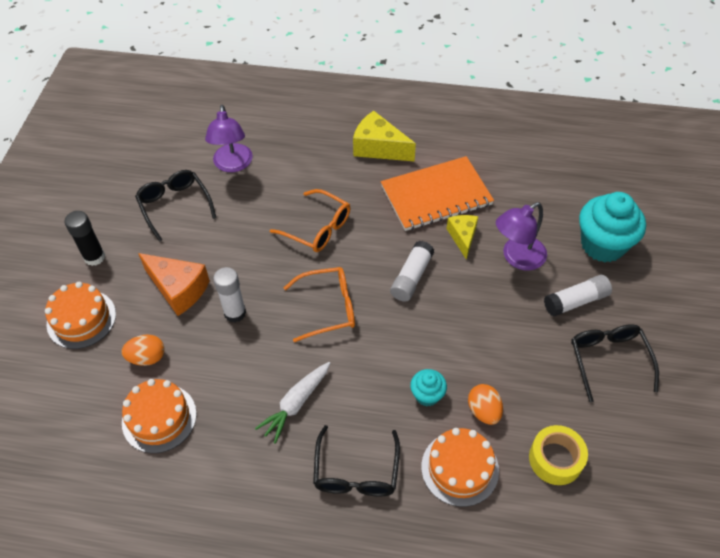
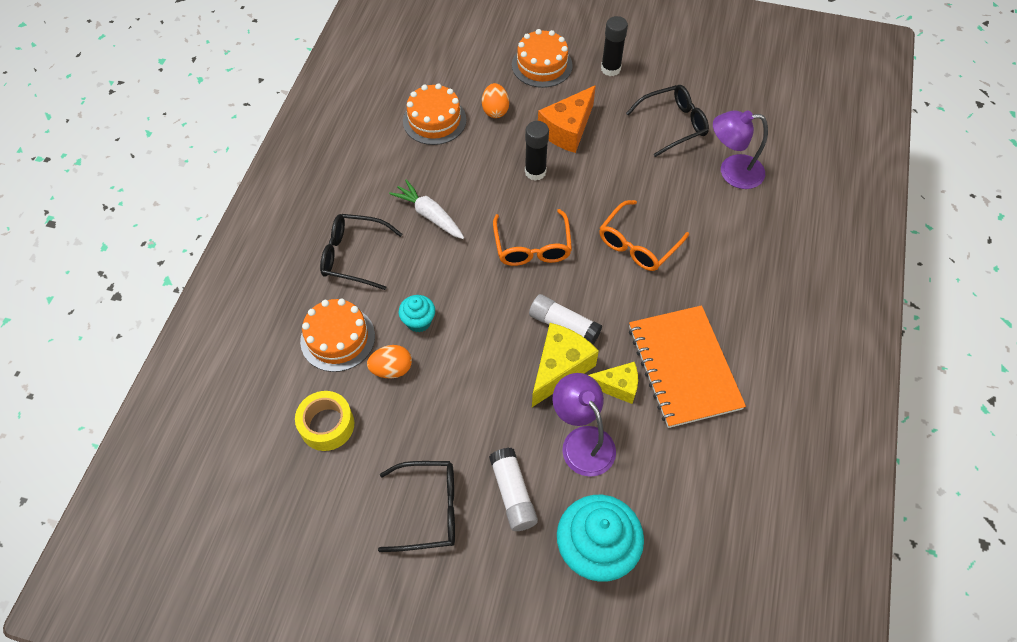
camera: 95 degrees right, 5 degrees up
white glue stick [213,267,246,322] -> black glue stick [525,121,549,181]
yellow cheese [353,111,416,162] -> yellow cheese moved to [532,323,599,407]

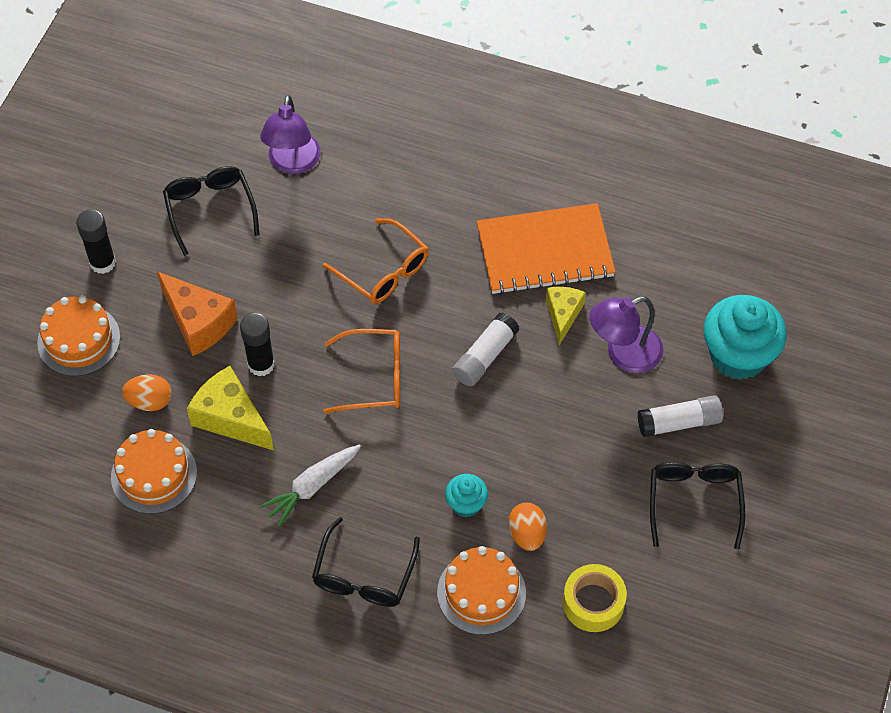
camera: 85 degrees left, 0 degrees up
yellow cheese [532,323,599,407] -> yellow cheese moved to [187,366,274,450]

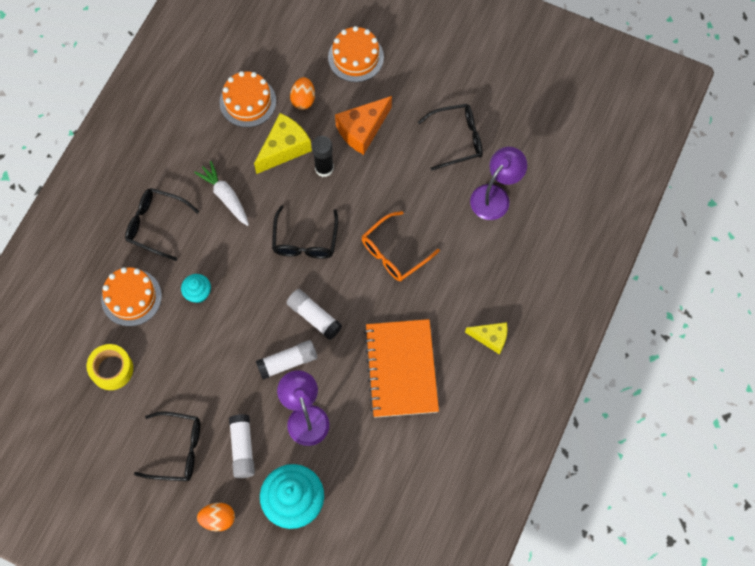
camera: 95 degrees right, 10 degrees up
black glue stick [76,210,116,274] -> none
purple lamp [260,95,321,174] -> purple lamp turned 120 degrees clockwise [470,147,527,220]
orange glasses [323,329,400,414] -> black glasses [272,206,338,259]
orange egg [508,502,547,551] -> orange egg moved to [197,503,235,531]
yellow cheese [546,287,586,345] -> yellow cheese moved to [465,322,508,355]
none -> white glue stick [256,340,317,380]

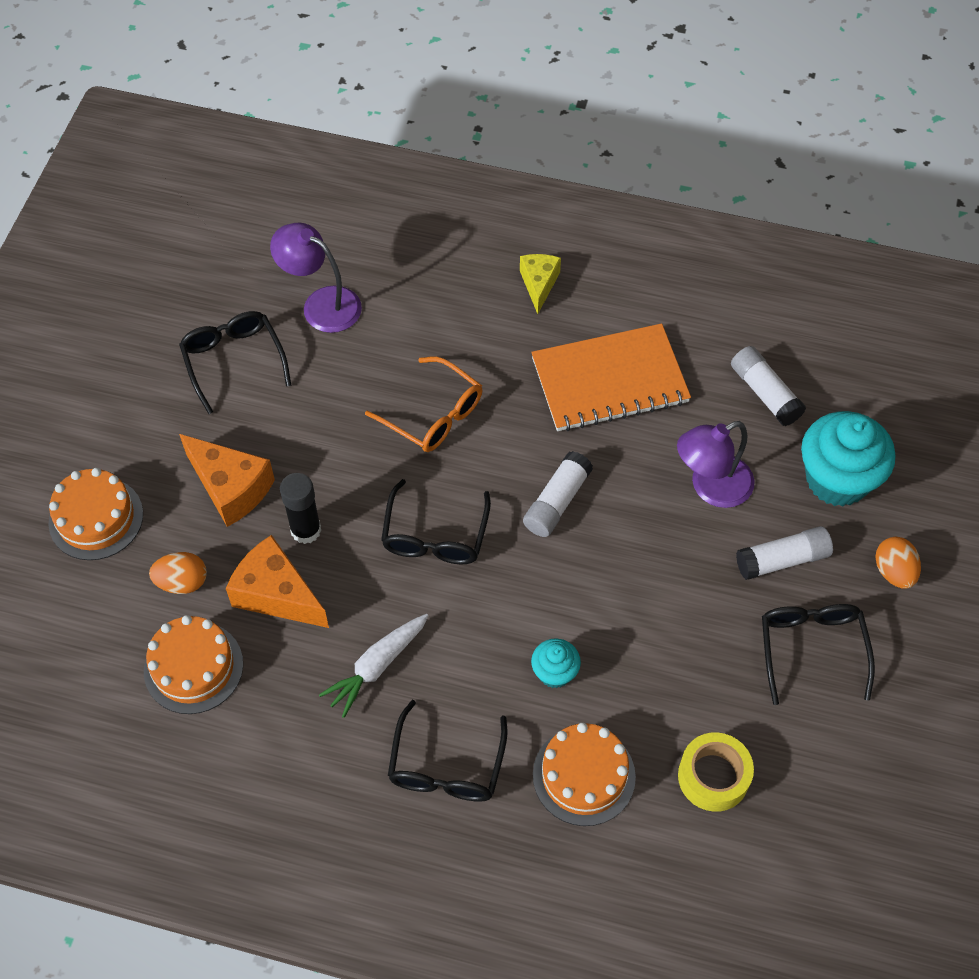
camera: 100 degrees left, 10 degrees down
yellow cheese [254,113,312,174] -> orange cheese [226,535,329,628]
white glue stick [256,340,317,380] -> white glue stick moved to [731,346,806,426]
black glasses [272,206,338,259] -> black glasses turned 105 degrees clockwise [381,479,491,564]

